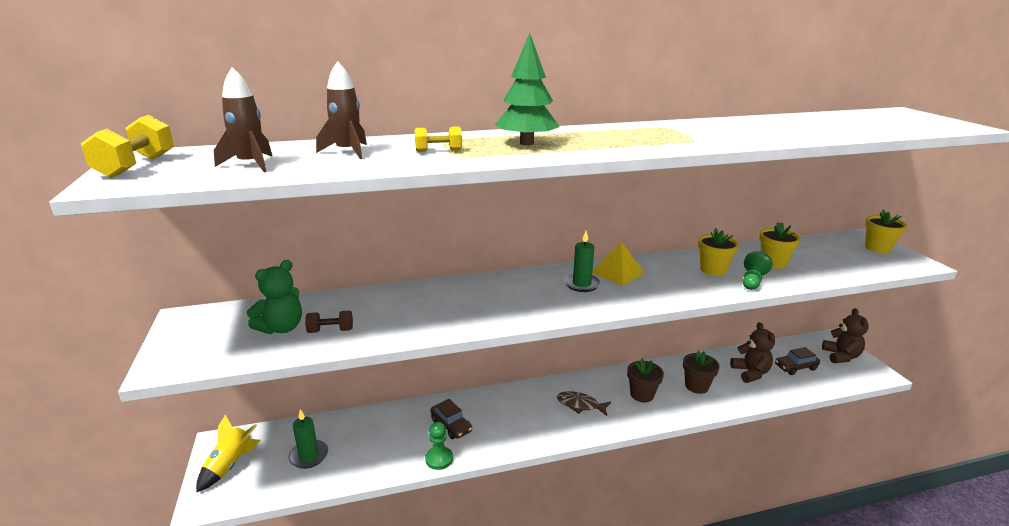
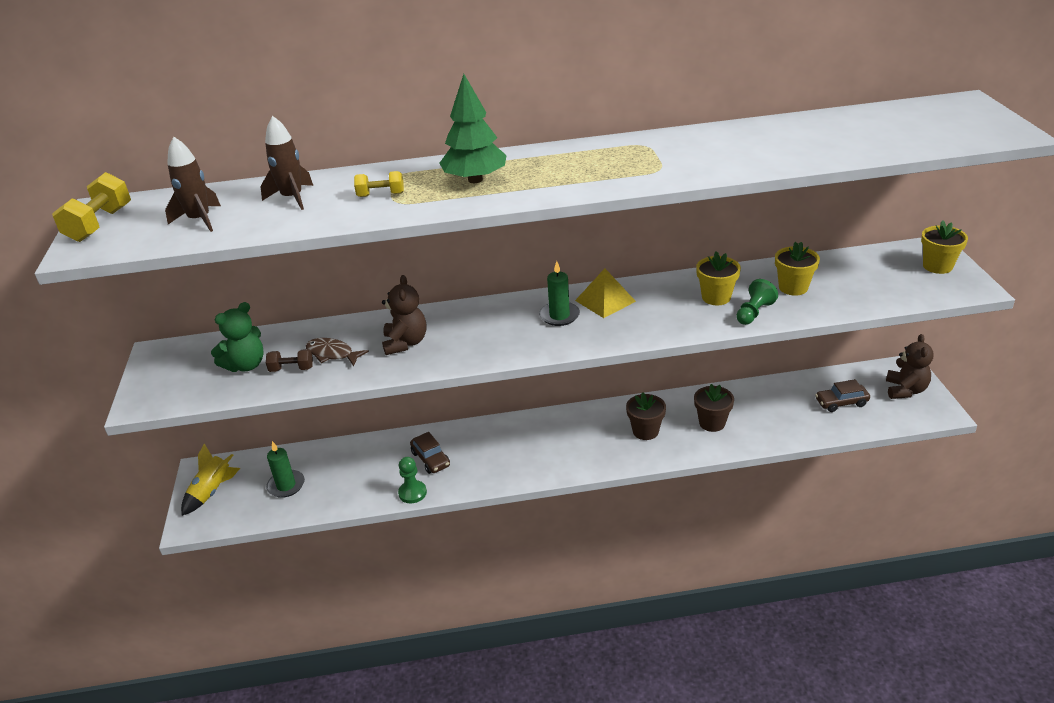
camera: 10 degrees right, 10 degrees up
brown fish [557,391,611,416] -> brown fish moved to [306,338,369,366]
brown teddy bear [730,322,775,383] -> brown teddy bear moved to [382,275,427,355]

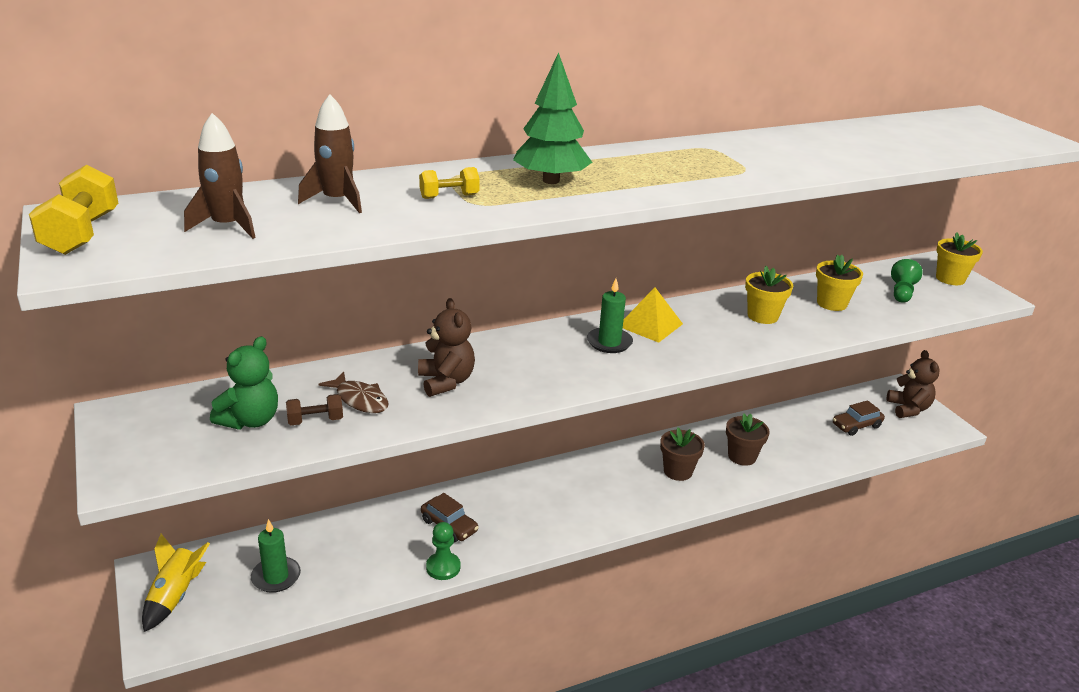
camera: 20 degrees left, 5 degrees down
brown fish [306,338,369,366] -> brown fish turned 150 degrees counterclockwise [318,372,389,413]
green pawn [736,279,778,325] -> green pawn moved to [891,259,922,303]

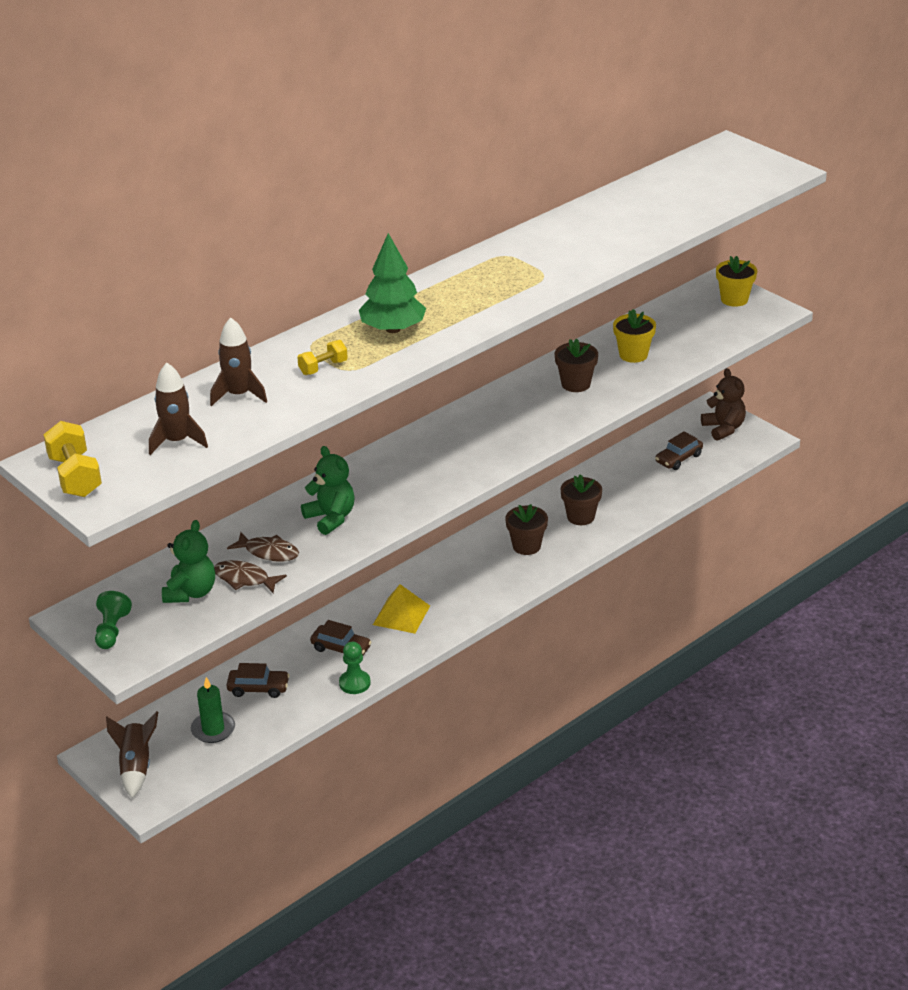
camera: 15 degrees left, 5 degrees up
yellow rocket [142,534,210,632] -> brown rocket [106,711,158,798]
brown dumbbell [286,394,343,425] -> brown fish [214,560,287,593]
brown teddy bear [418,298,475,397] -> green teddy bear [301,446,355,535]
green candle [587,279,633,353] -> none
yellow pyramid [623,288,683,343] -> yellow pyramid moved to [373,584,430,634]
yellow flower pot [745,266,793,324] -> brown flower pot [555,338,598,392]
green pawn [891,259,922,303] -> green pawn moved to [95,591,132,649]
none -> brown car [226,663,290,698]

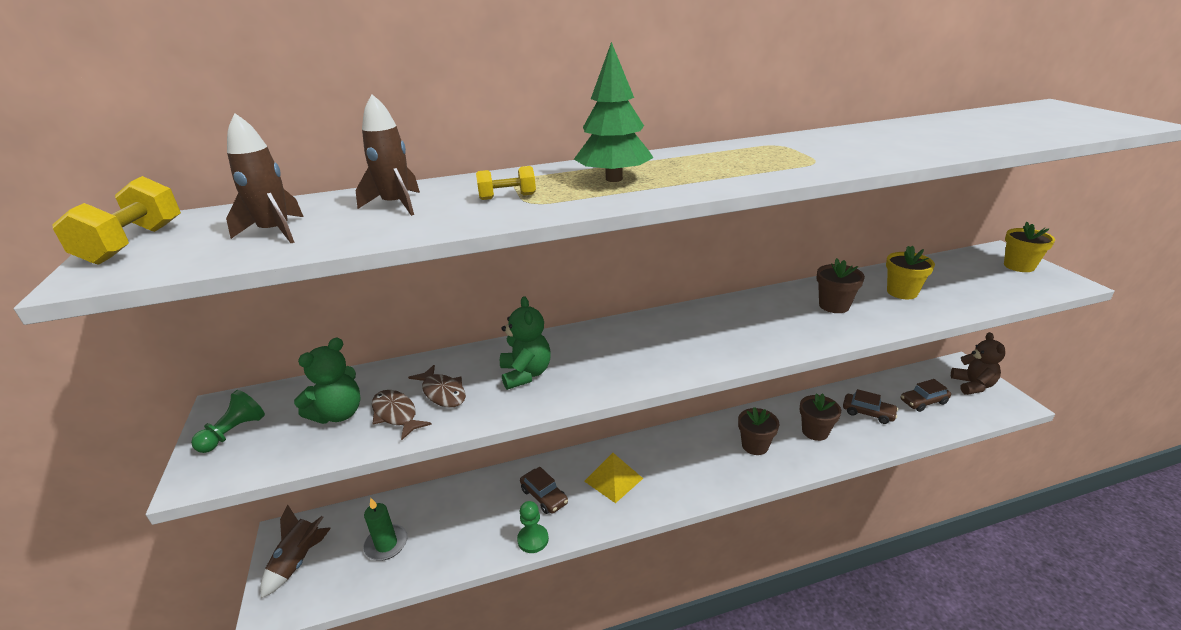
camera: 25 degrees right, 5 degrees down
brown car [226,663,290,698] -> brown car moved to [843,389,898,424]

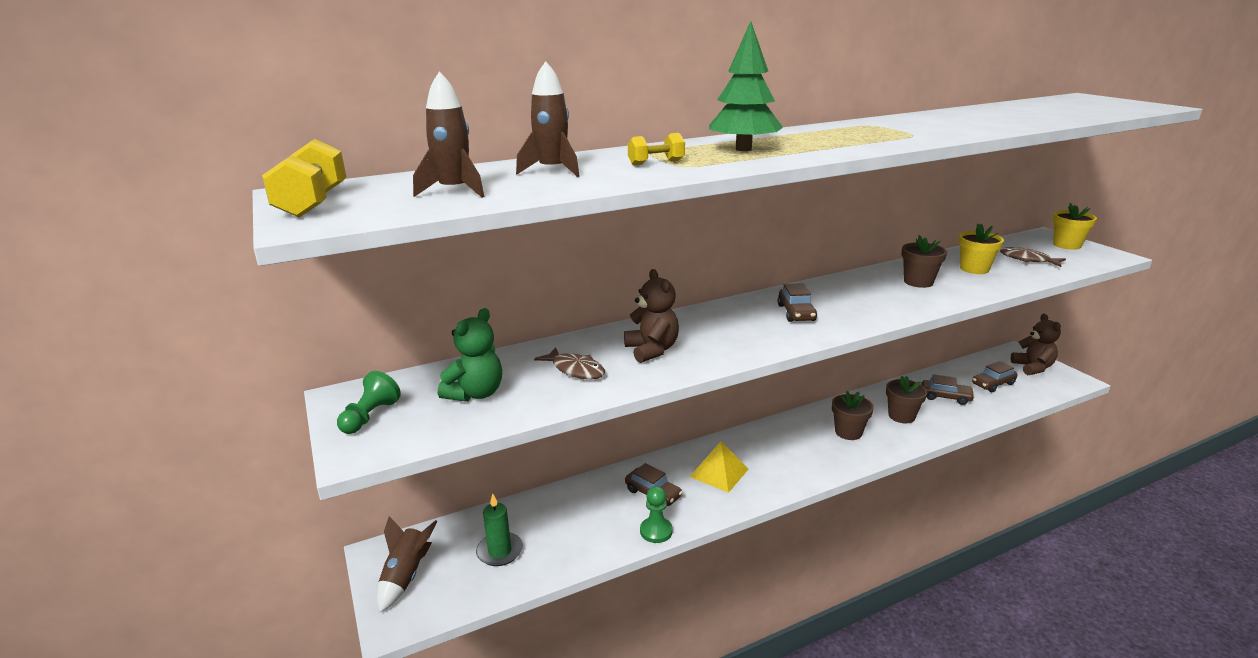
camera: 10 degrees left, 5 degrees down
brown fish [372,390,432,441] -> brown fish moved to [1000,247,1066,267]
green teddy bear [500,296,551,390] -> brown teddy bear [624,269,679,363]
none -> brown car [778,283,817,322]

